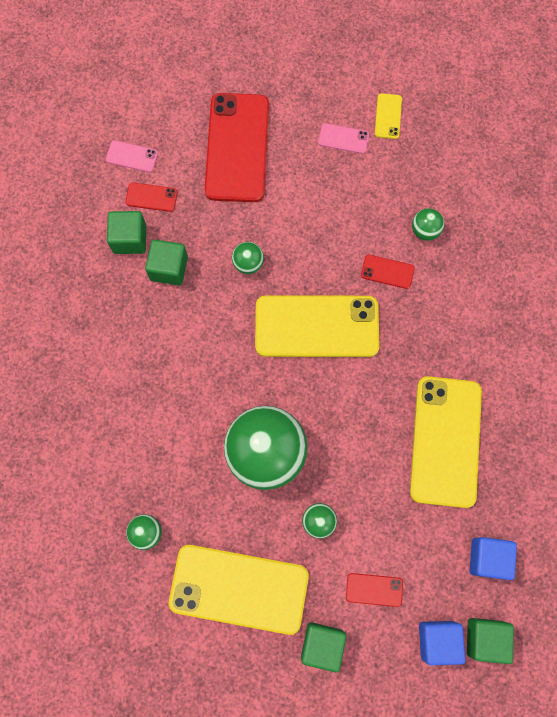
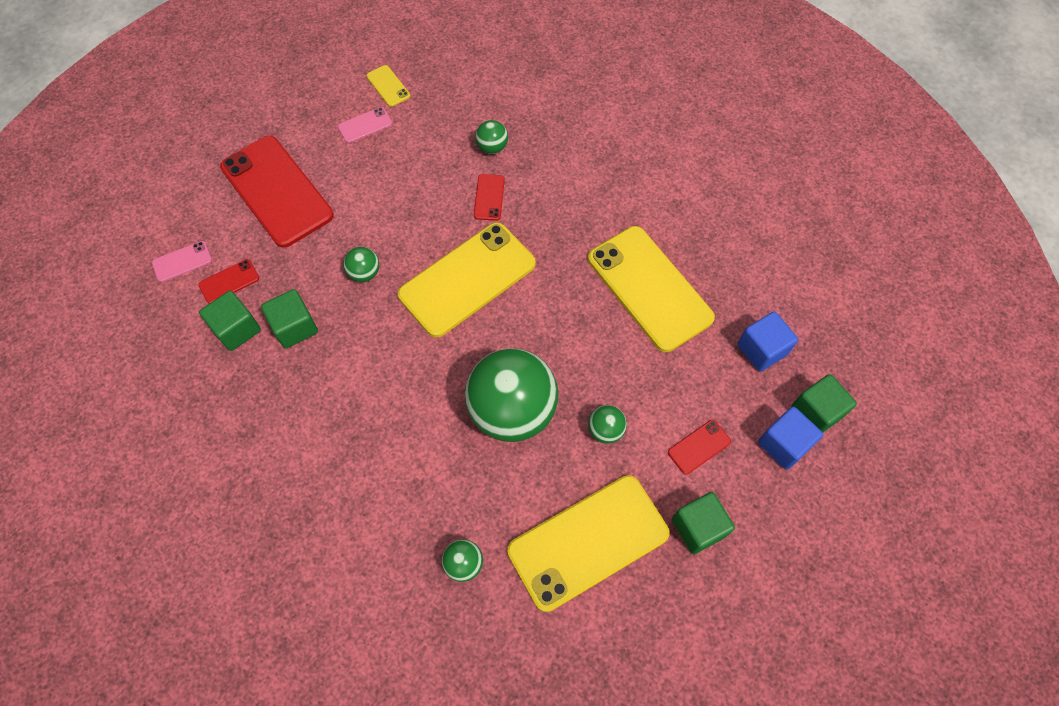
camera: 40 degrees left, 10 degrees down
red phone [361,255,415,289] -> red phone turned 60 degrees counterclockwise [474,174,505,221]

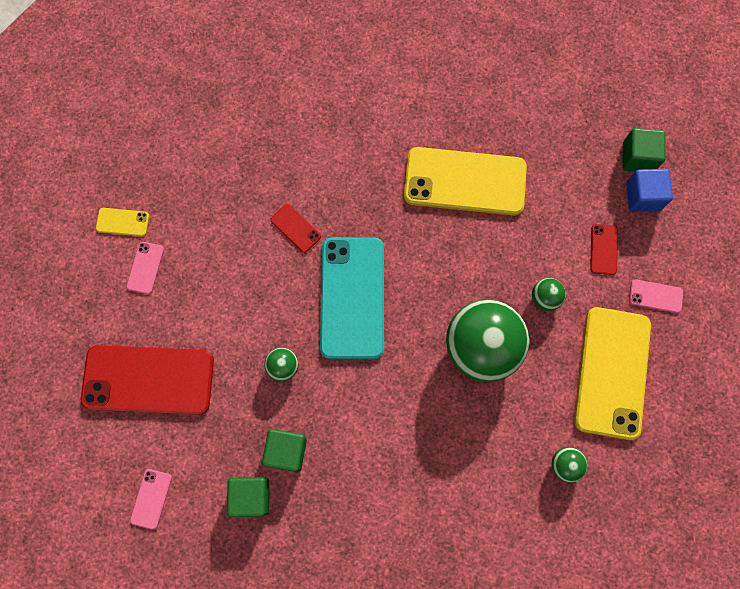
camera: 50 degrees left, 10 degrees up
red phone [198,259,259,304] -> none
yellow phone [398,222,536,337] -> turquoise phone [320,237,384,359]
green ball [476,120,508,154] -> none
green cube [672,492,735,554] -> pink phone [629,279,683,313]
blue cube [738,312,798,372] -> none

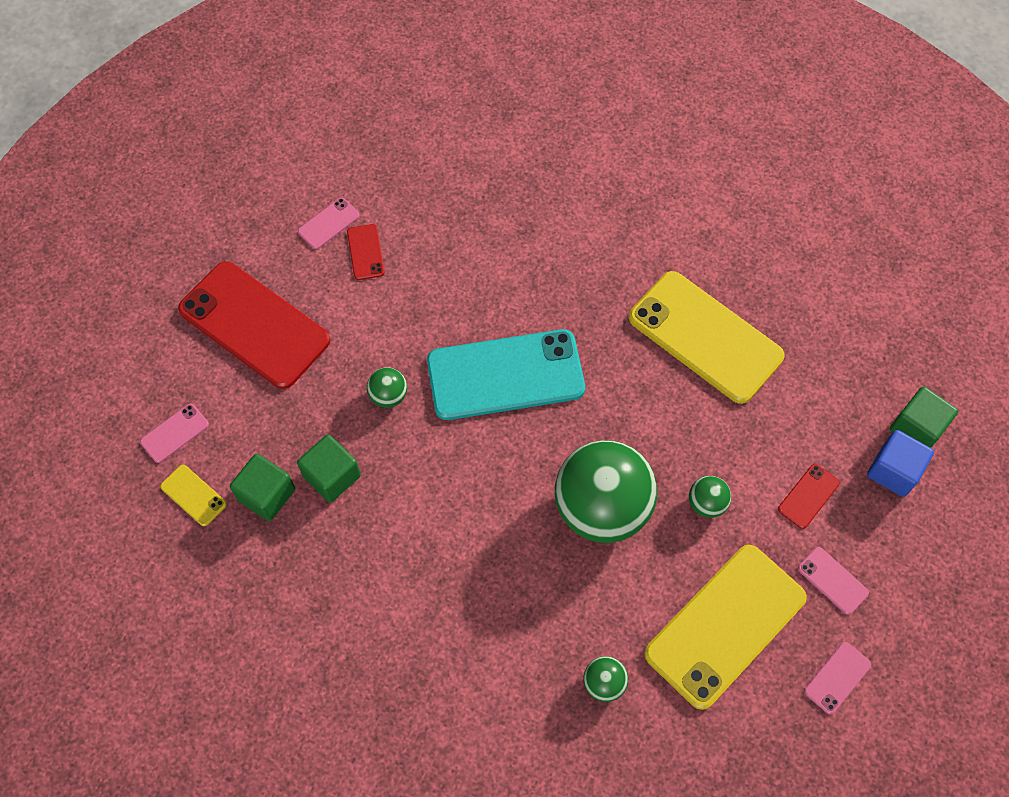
camera: 35 degrees right, 10 degrees down
yellow phone [96,208,149,237] -> yellow phone moved to [160,465,227,526]
red phone [270,204,321,253] -> red phone moved to [347,224,385,280]
turquoise phone [320,237,384,359] -> turquoise phone turned 45 degrees clockwise [427,329,585,420]
none -> pink phone [804,642,871,714]

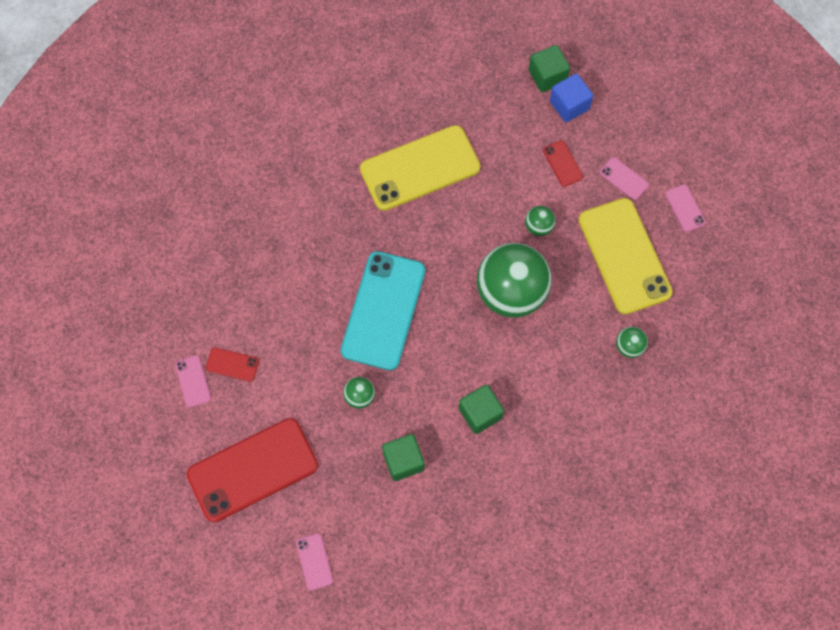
camera: 65 degrees left, 5 degrees up
yellow phone [160,465,227,526] -> none
green cube [230,454,295,521] -> green cube moved to [459,385,504,434]
pink phone [798,547,869,615] -> pink phone turned 60 degrees clockwise [600,157,649,200]

